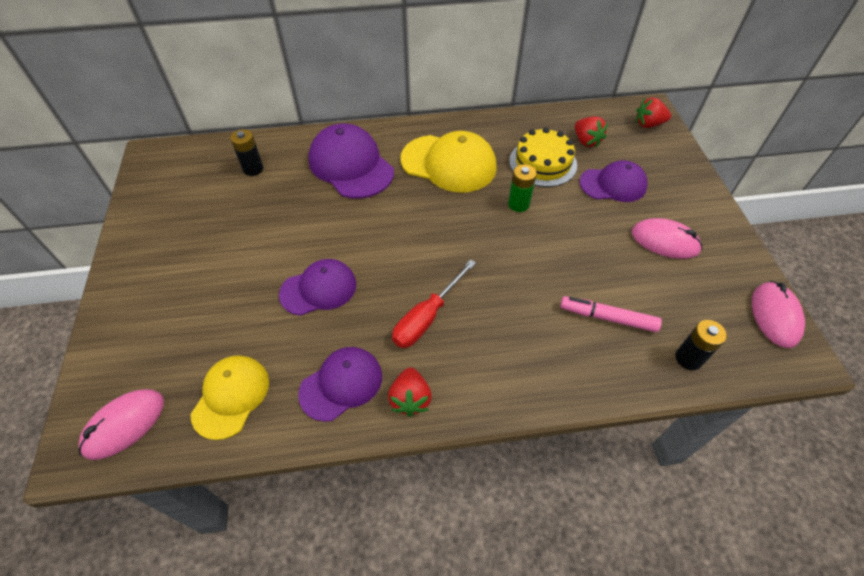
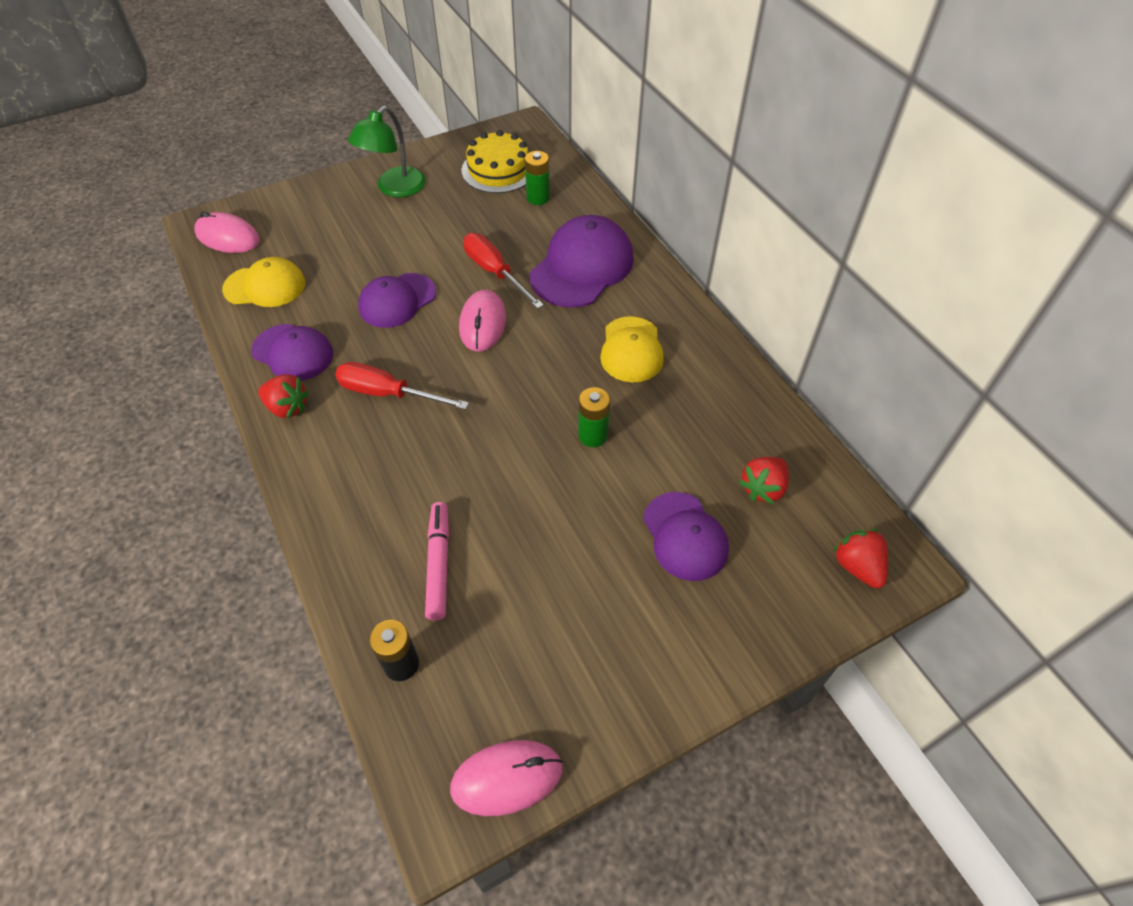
camera: 70 degrees right, 0 degrees up
black battery [230,129,264,176] -> green battery [525,151,550,205]
purple cap [279,259,357,316] -> purple cap turned 90 degrees clockwise [358,273,436,328]
red strawberry [388,367,432,417] -> red strawberry turned 135 degrees counterclockwise [258,374,309,418]
yellow cap [401,131,497,192] -> yellow cap [600,316,664,382], size x0.66
yellow cake [509,127,577,187] -> yellow cake moved to [461,130,528,193]
pink mouse [632,218,702,259] -> pink mouse moved to [459,290,506,352]
none -> green lamp [348,106,426,197]
none -> red screwdriver [463,233,544,309]

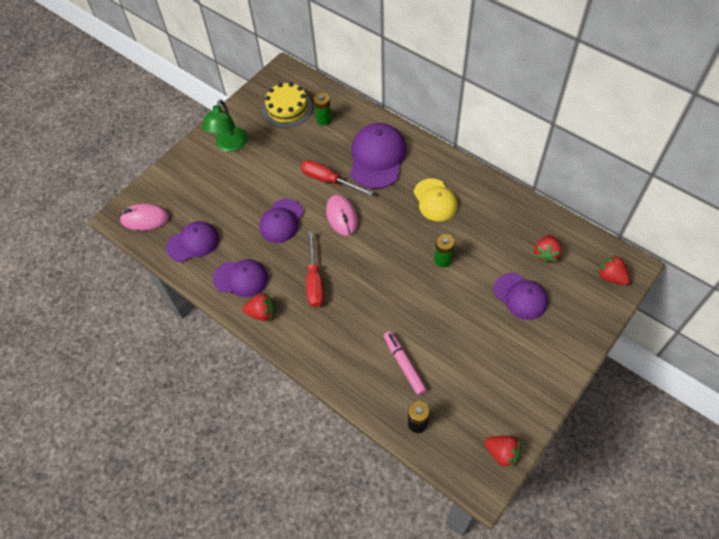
camera: 20 degrees left, 5 degrees up
yellow cap [222,257,305,307] -> purple cap [166,221,219,262]
red screwdriver [335,362,469,410] -> red screwdriver turned 90 degrees counterclockwise [306,231,324,307]
pink mouse [450,740,563,816] -> red strawberry [485,436,521,468]

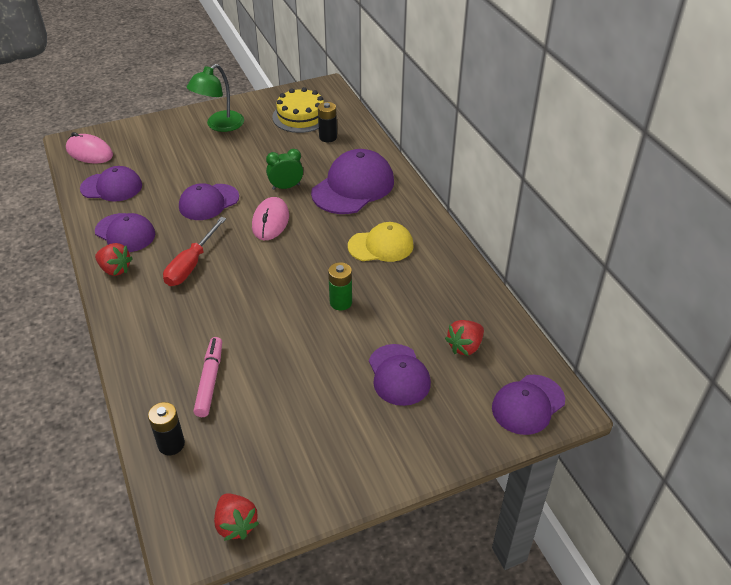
camera: 25 degrees right, 15 degrees down
red screwdriver [301,160,373,196] -> green clock [266,149,303,190]
green battery [314,93,332,126] -> black battery [318,102,337,142]
yellow cap [414,178,458,221] -> yellow cap turned 105 degrees counterclockwise [348,222,414,262]
red strawberry [597,255,630,285] -> purple cap [492,375,565,435]

